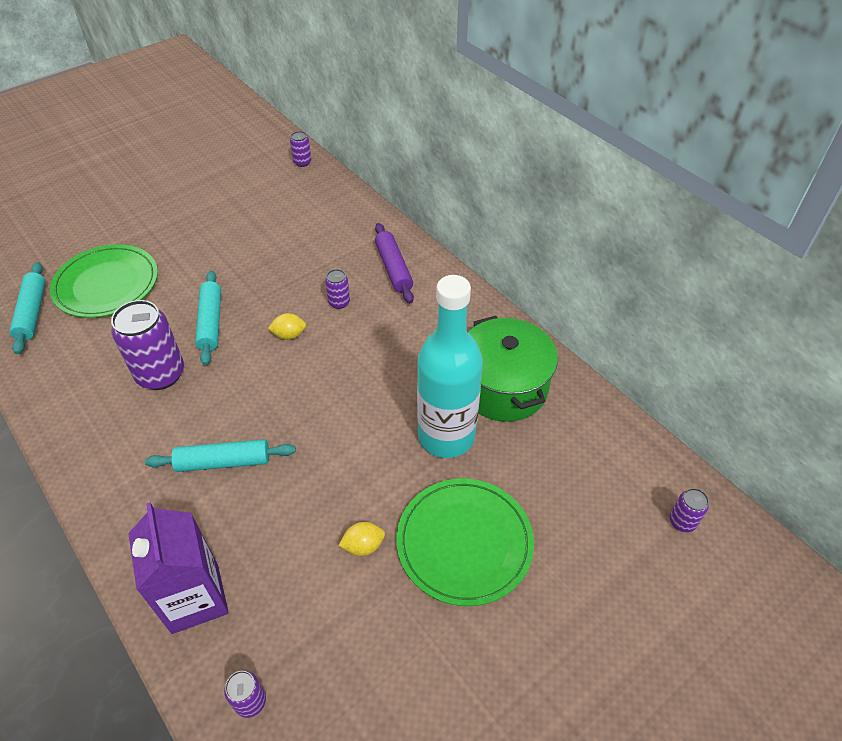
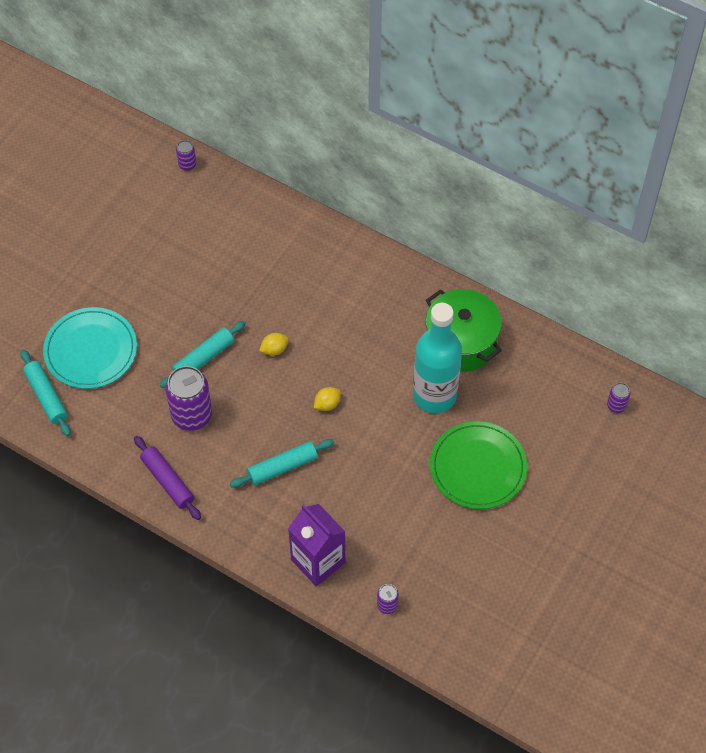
camera: 20 degrees left, 10 degrees up
green plate [50,244,158,318] -> turquoise plate [43,307,137,389]
turquoise rolling pin [195,271,221,365] -> turquoise rolling pin turned 75 degrees clockwise [160,321,246,388]
purple can [325,269,350,309] -> none
yellow lemon [338,522,385,556] -> yellow lemon moved to [314,387,341,411]
purple rolling pin [375,223,414,303] -> purple rolling pin moved to [134,436,201,520]

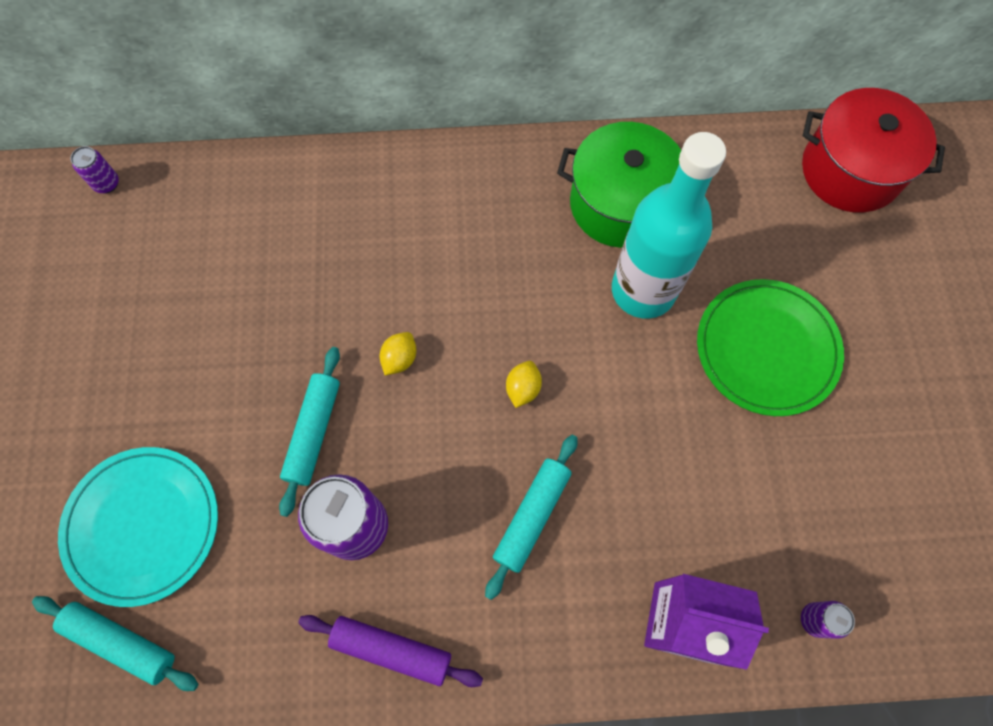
camera: 35 degrees left, 10 degrees up
purple can [607,383,631,413] -> red pot [802,88,945,213]

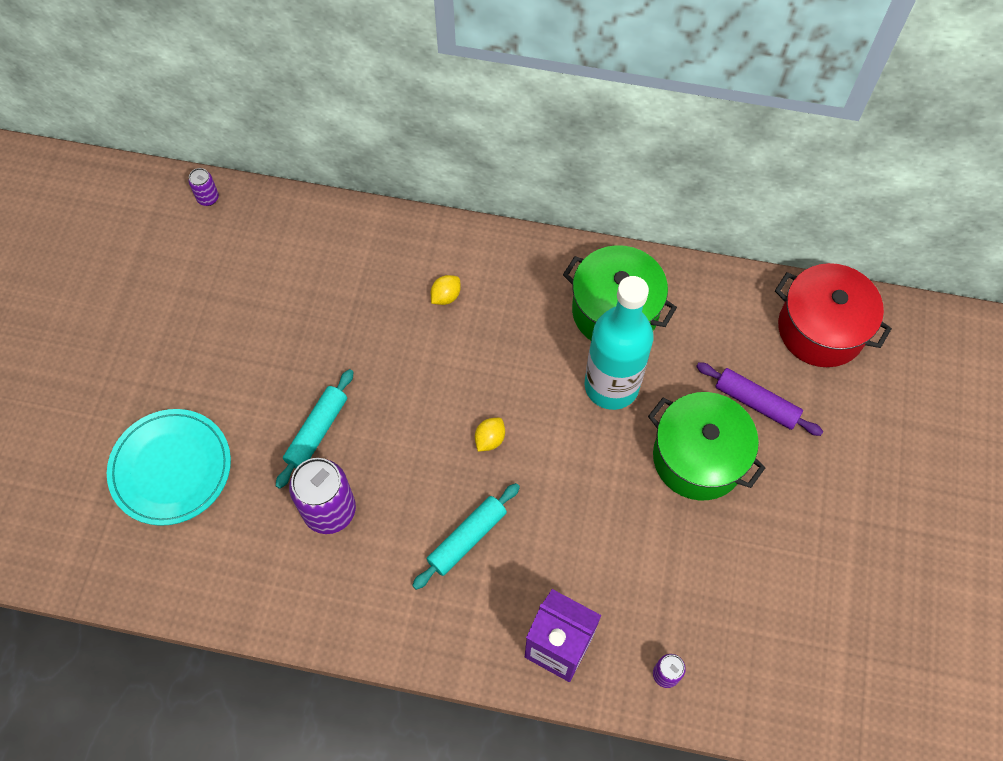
camera: 15 degrees right, 5 degrees down
turquoise rolling pin [32,596,198,691] -> none
purple rolling pin [298,615,483,687] -> purple rolling pin moved to [696,362,823,436]
yellow lemon [379,332,417,375] -> yellow lemon moved to [431,275,461,305]
green plate [697,279,844,416] -> green pot [648,392,765,500]

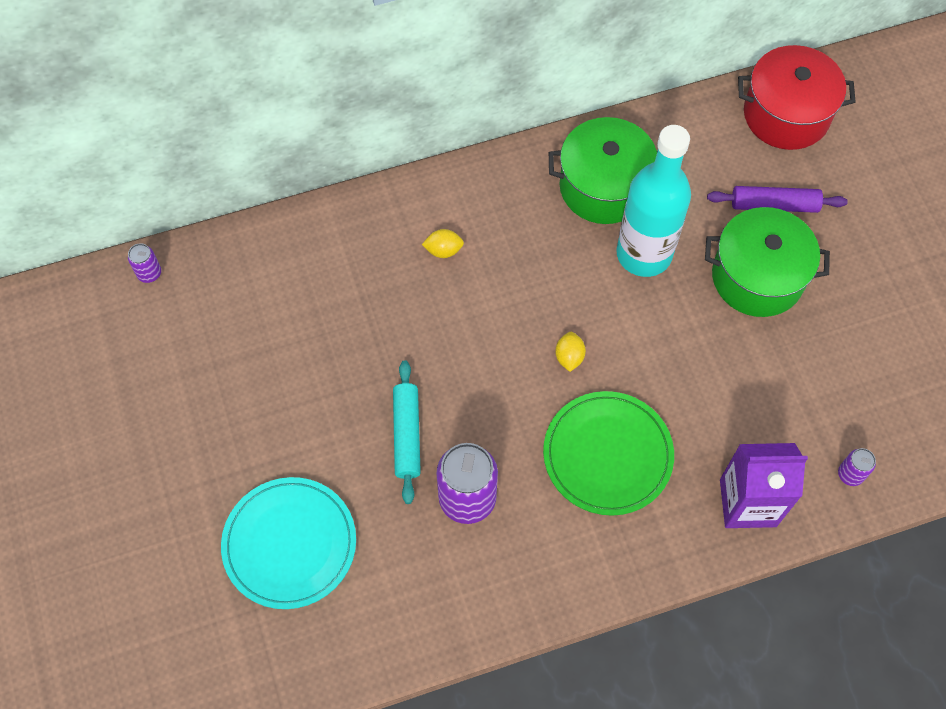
camera: 30 degrees left, 0 degrees up
turquoise rolling pin [412,483,520,590] -> green plate [543,391,674,516]
yellow lemon [431,275,461,305] -> yellow lemon turned 75 degrees clockwise [422,229,464,258]

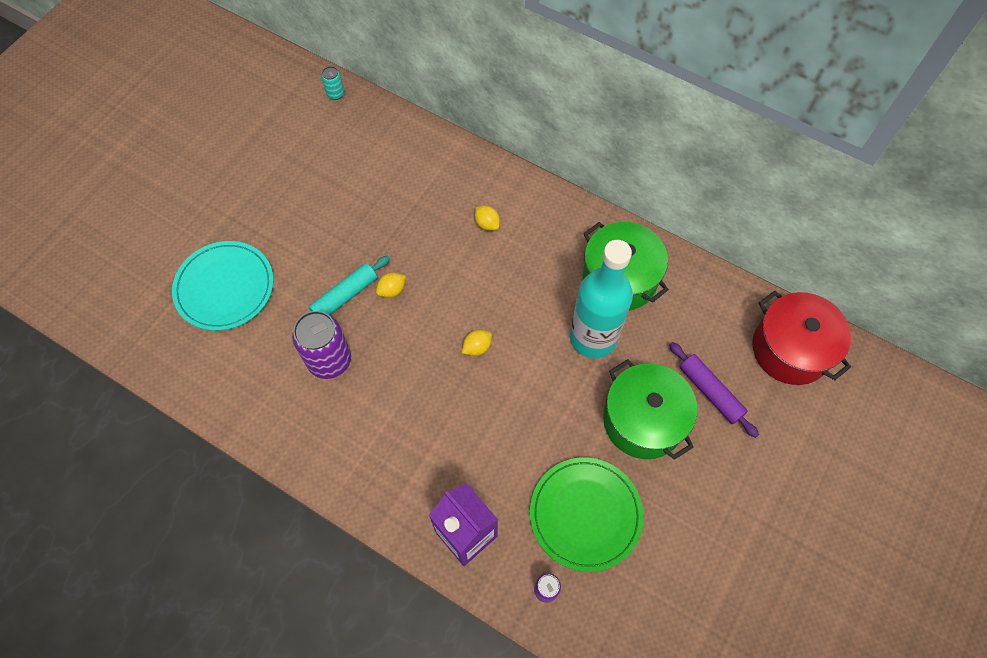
camera: 50 degrees right, 0 degrees up
purple can [128,243,161,283] -> turquoise can [321,66,344,100]
green plate [543,391,674,516] -> green plate moved to [530,458,644,572]
none -> yellow lemon [376,273,406,298]

